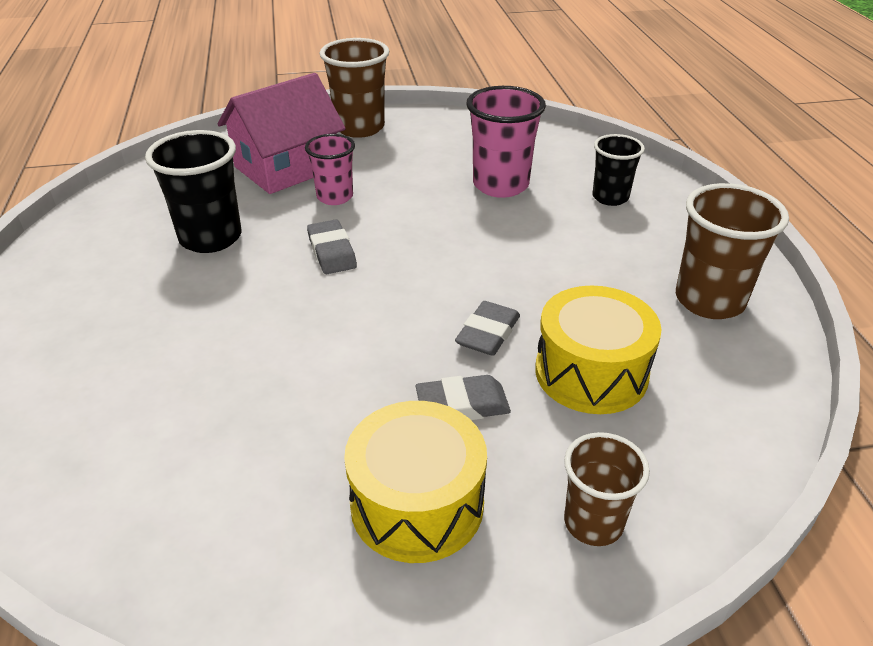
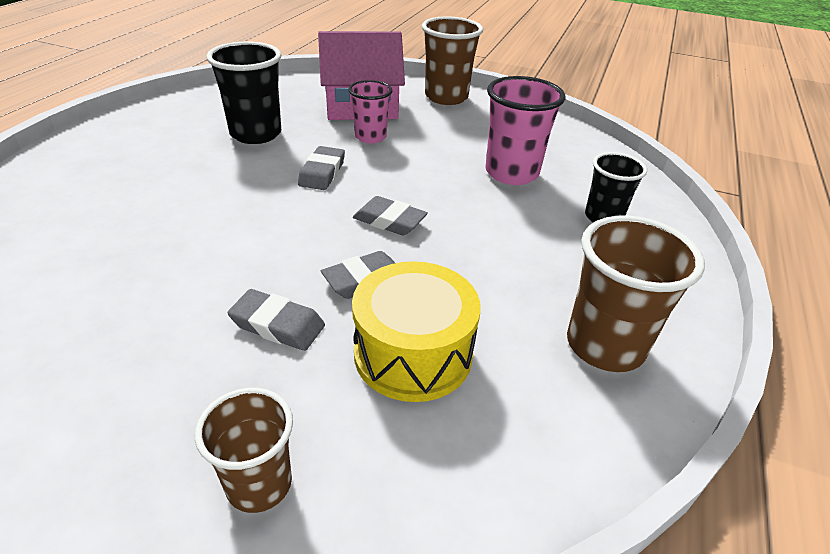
camera: 30 degrees right, 0 degrees up
yellow drum [344,401,487,563] -> none
none -> grey eraser [353,196,428,235]

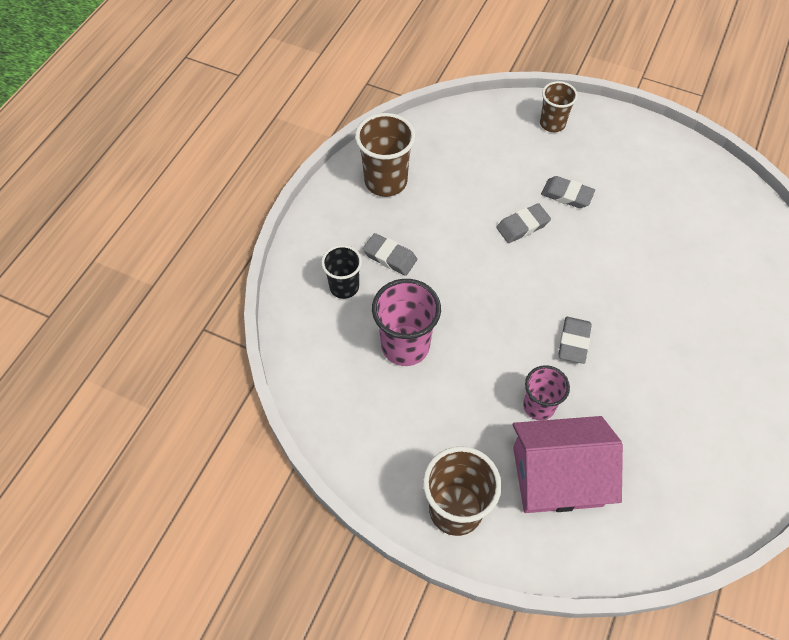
camera: 175 degrees left, 20 degrees up
black cup [206,41,281,144] -> none
yellow drum [352,261,481,402] -> none
grey eraser [353,196,428,235] -> grey eraser moved to [363,233,417,276]

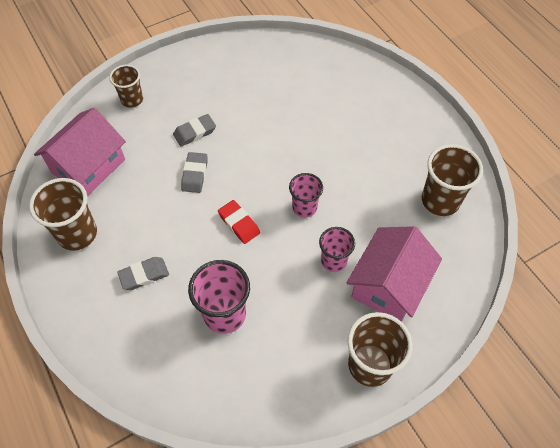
camera: 55 degrees left, 0 degrees up
black cup [321,245,362,299] -> none
grey eraser [558,317,592,364] -> pink cup [289,173,323,218]
none -> pink house [34,108,126,196]
none -> red eraser [218,200,260,244]
none -> brown cup [422,144,483,216]

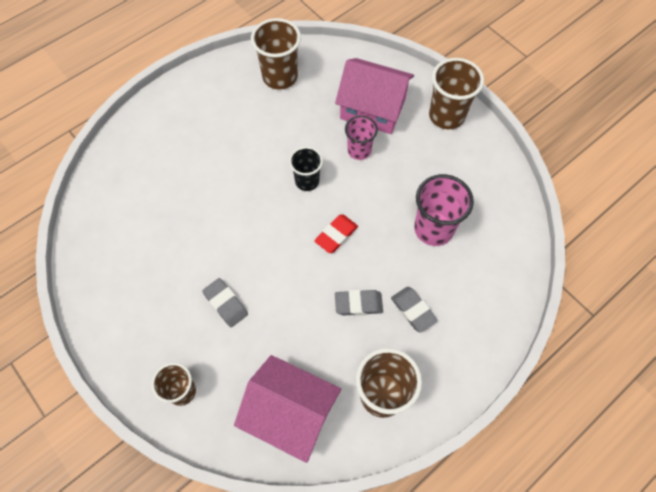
camera: 100 degrees left, 5 degrees up
grey eraser [181,152,208,193] -> grey eraser moved to [335,290,383,316]
pink cup [289,173,323,218] -> black cup [289,146,323,191]

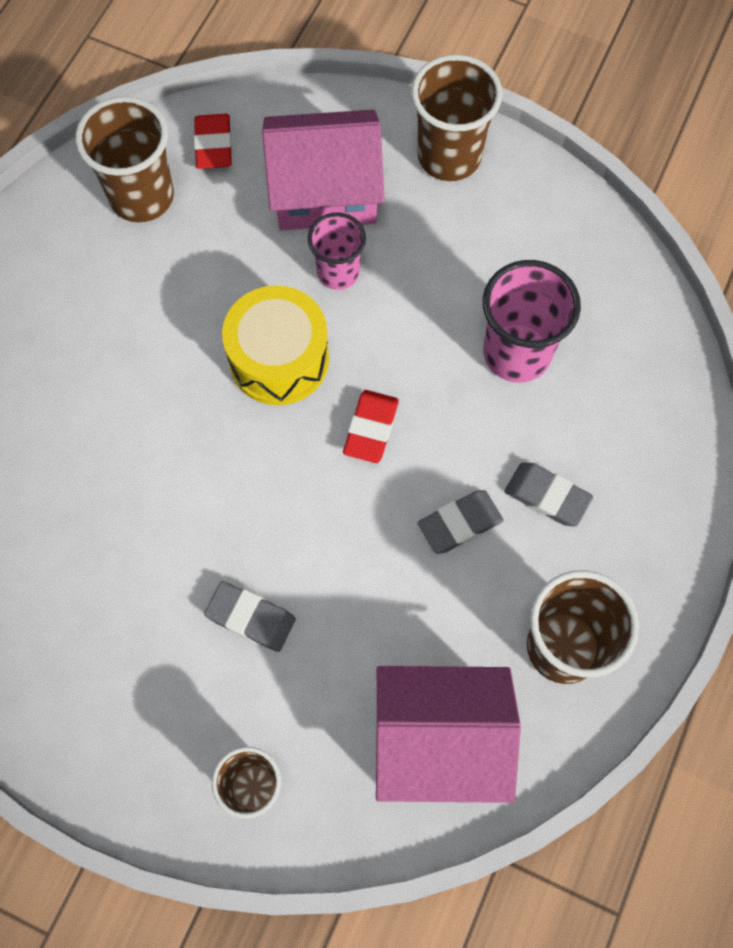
camera: 25 degrees left, 5 degrees up
black cup [289,146,323,191] -> yellow drum [222,285,329,405]
none -> red eraser [194,114,232,169]

